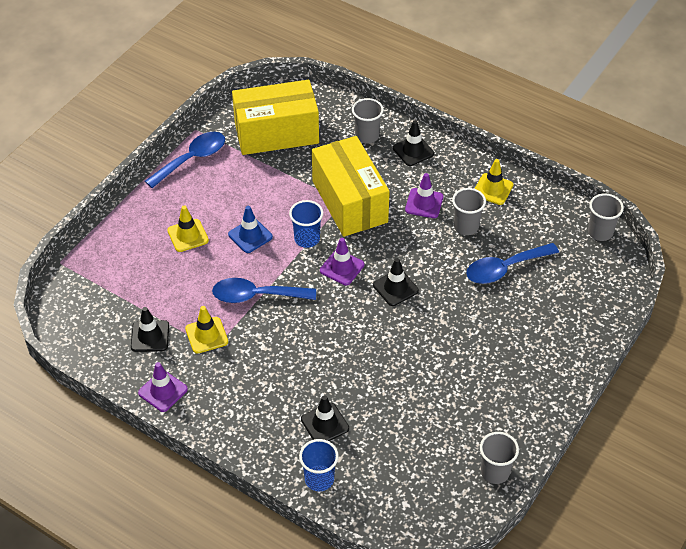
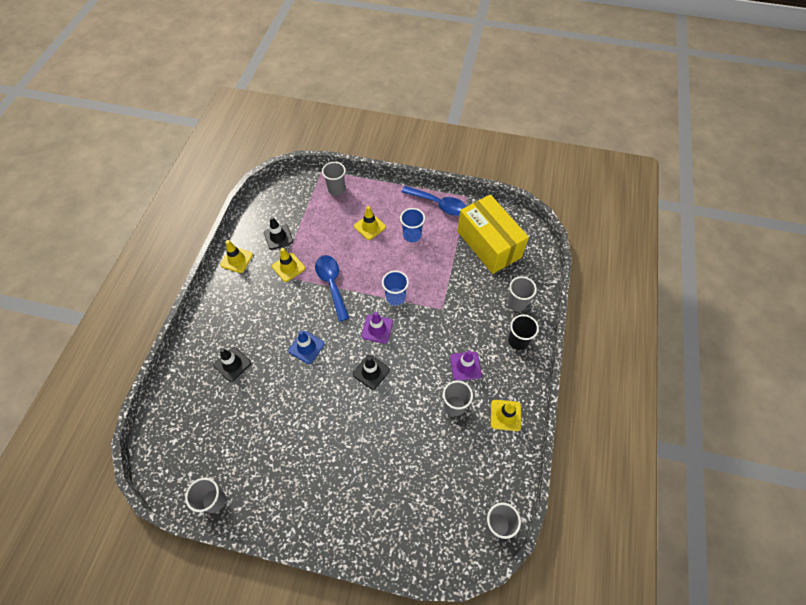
camera: 70 degrees right, 10 degrees up
purple traffic cone [138,362,188,412] -> yellow traffic cone [220,240,253,273]
blue traffic cone [228,206,273,253] -> blue traffic cone moved to [288,331,325,364]
blue cup [299,439,339,491] -> blue cup moved to [400,208,425,242]
yellow box [312,136,390,237] -> none
black traffic cone [393,120,434,166] -> black cup [508,314,539,350]
blue spoon [466,243,559,284] -> none
none -> grey cup [322,162,346,196]

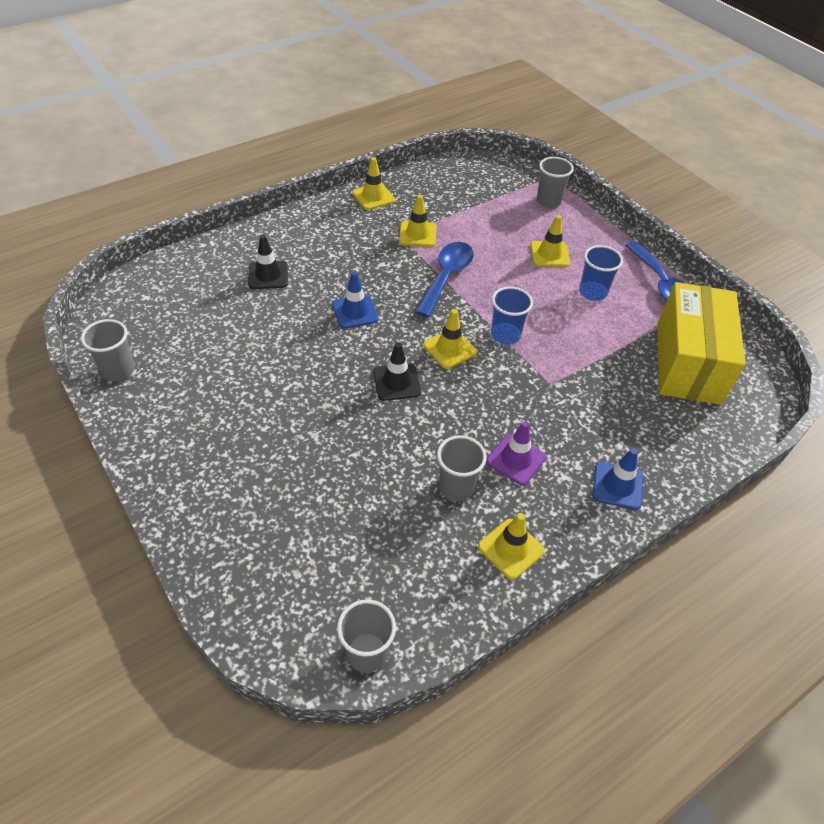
camera: 40 degrees right, 10 degrees down
black traffic cone [264,217,293,250] -> none
purple traffic cone [361,312,393,344] -> yellow traffic cone [423,309,477,369]
grey cup [507,276,537,312] -> none
black cup [508,314,539,350] -> blue traffic cone [593,448,643,510]

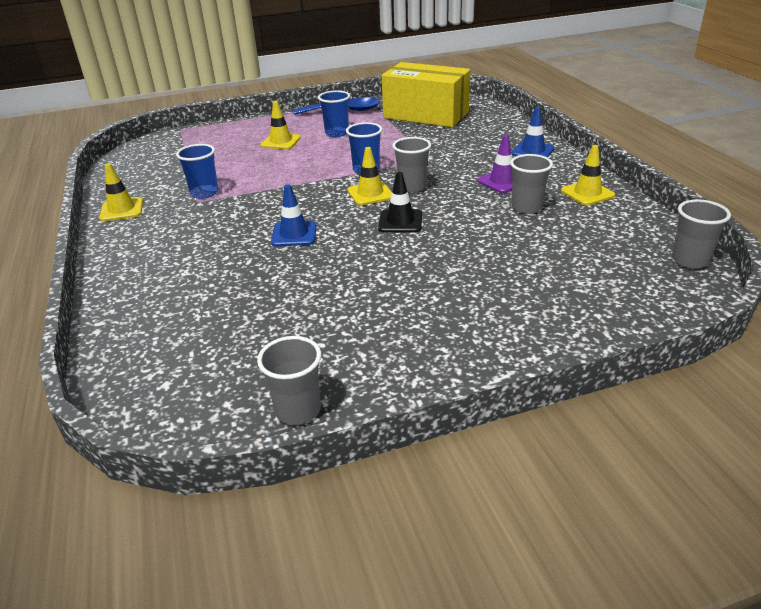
camera: 70 degrees left, 15 degrees down
black traffic cone [248,235,288,289] -> none
yellow traffic cone [399,195,436,247] -> blue cup [176,144,219,199]
blue spoon [415,242,474,318] -> none
grey cup [537,157,574,208] -> grey cup moved to [392,137,431,192]

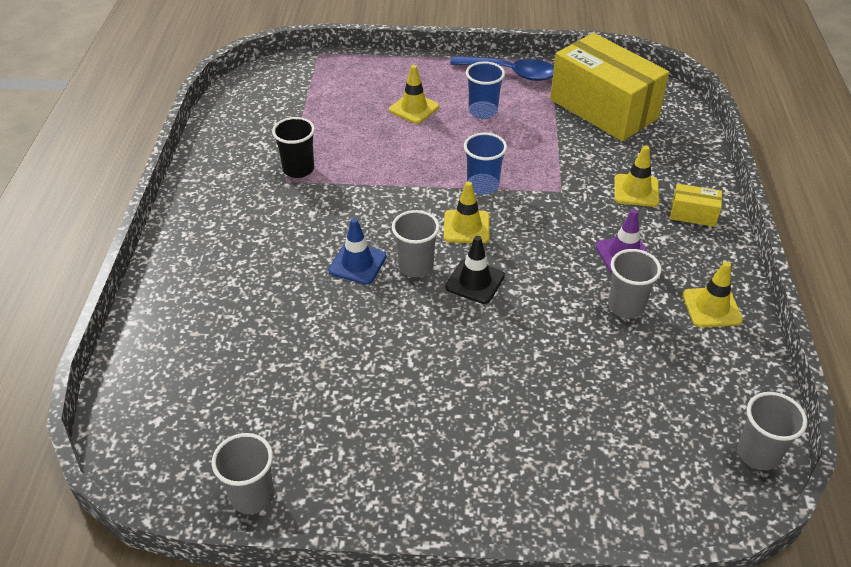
camera: 20 degrees right, 10 degrees up
yellow traffic cone [99,163,143,222] -> yellow traffic cone moved to [614,146,659,207]
blue cup [176,144,219,199] -> black cup [272,117,315,178]
grey cup [392,137,431,192] -> grey cup moved to [392,210,440,277]
blue traffic cone [512,107,554,158] -> yellow box [670,184,722,227]

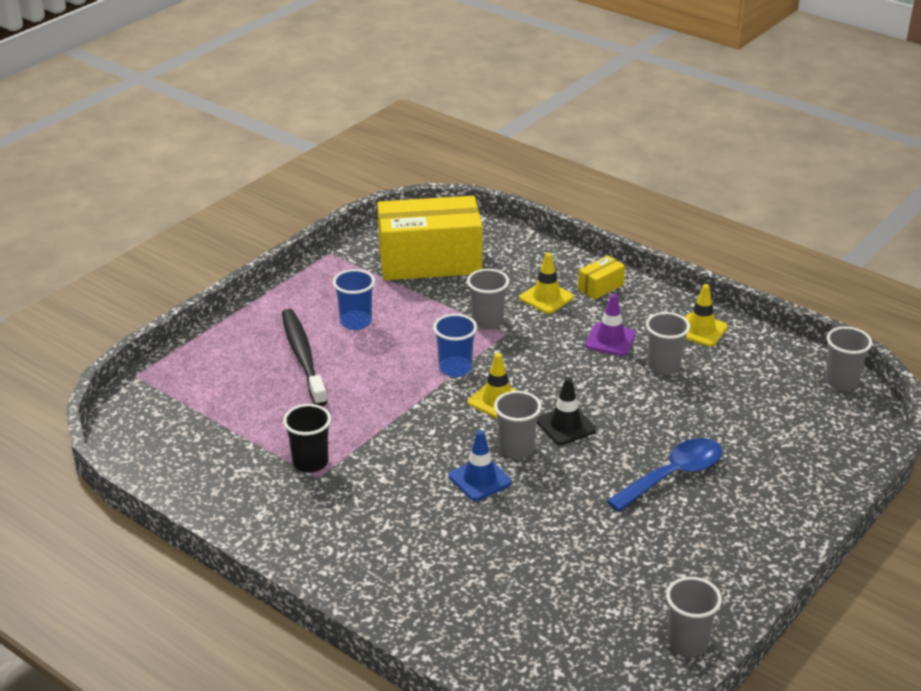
camera: 55 degrees left, 10 degrees down
yellow traffic cone [389,65,439,124] -> black toothbrush [282,309,327,406]
blue spoon [450,56,554,81] -> blue spoon moved to [607,438,722,512]
none -> grey cup [467,269,509,329]

